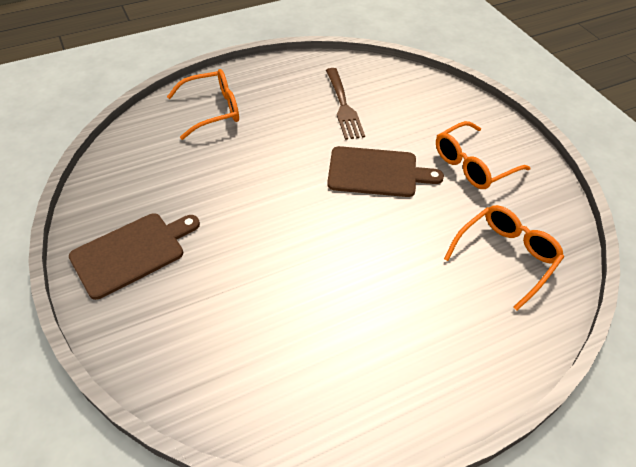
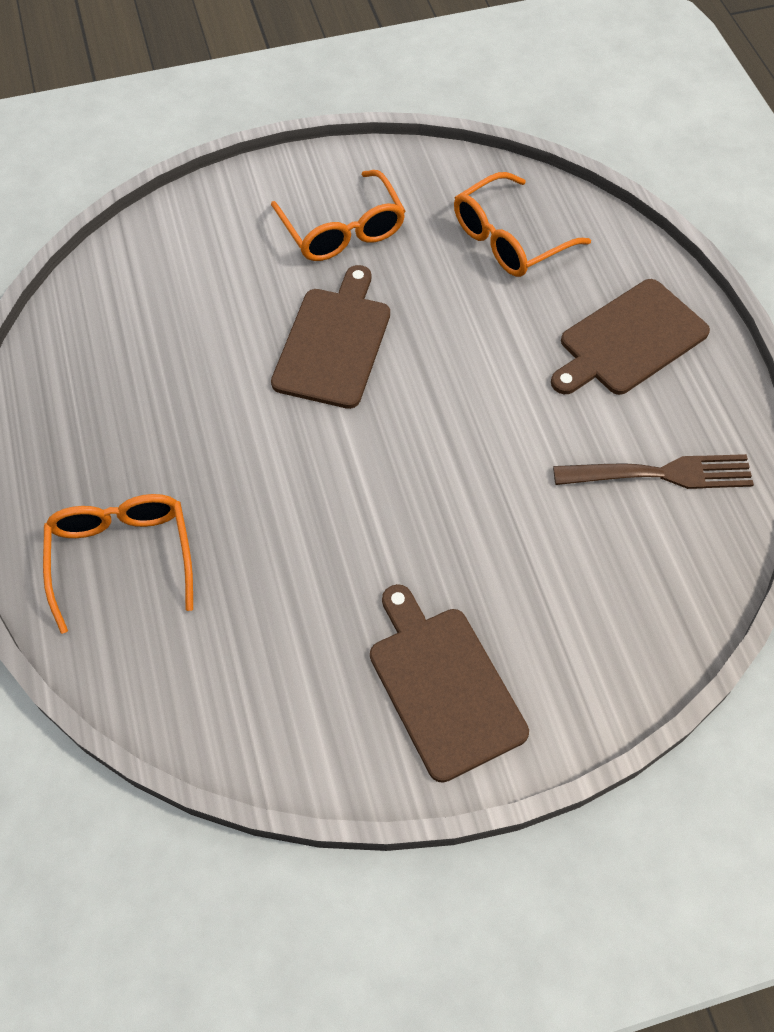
camera: 80 degrees left, 10 degrees up
brown fork [326,68,365,140] -> brown fork moved to [553,454,754,489]
orange glasses [444,205,564,310] -> orange glasses turned 90 degrees counterclockwise [454,172,591,277]
none -> brown cutting board [551,279,710,395]

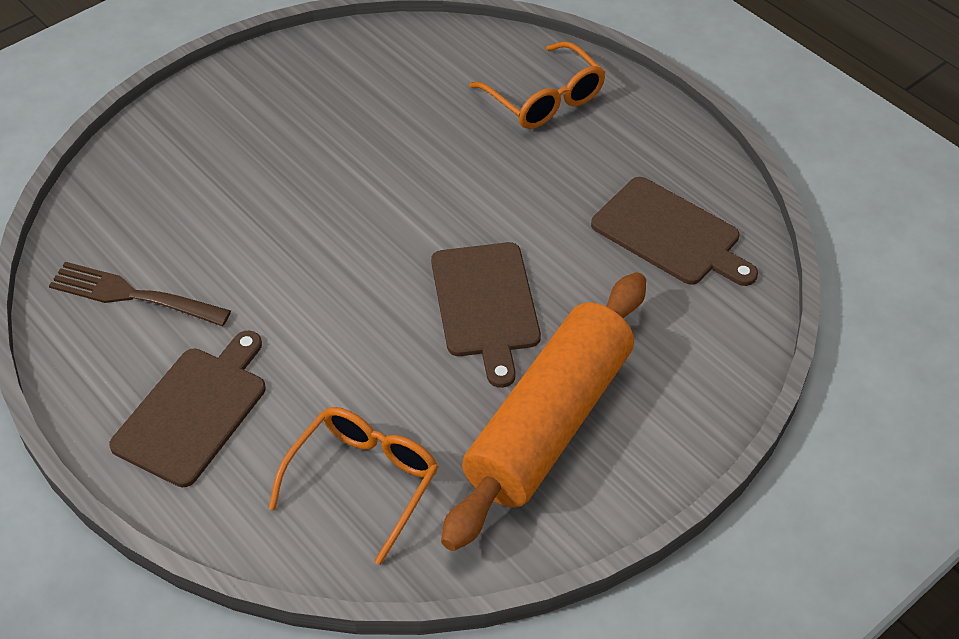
camera: 155 degrees right, 10 degrees down
orange glasses [271,170,405,261] -> orange rolling pin [441,272,646,551]
brown cutting board [370,584,529,783] -> brown cutting board moved to [591,177,758,286]
brown fork [553,454,754,489] -> brown fork turned 45 degrees clockwise [49,262,231,326]

